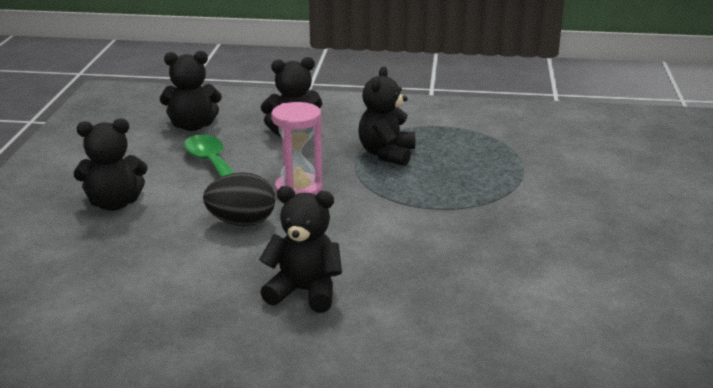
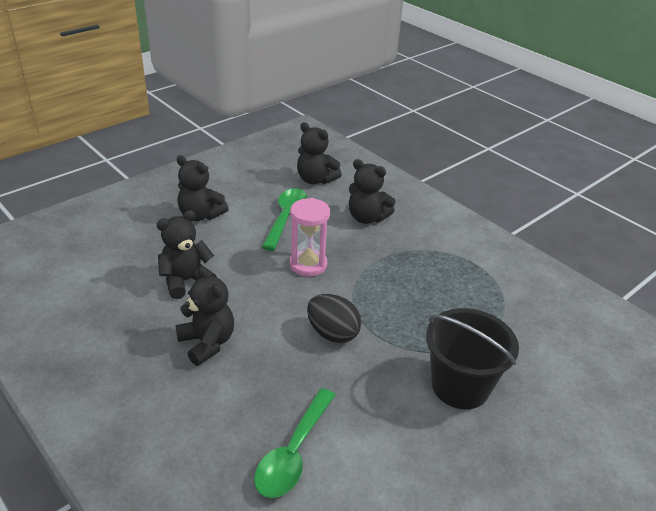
camera: 40 degrees right, 10 degrees up
black egg [203,172,275,226] -> black egg moved to [307,294,362,343]
black teddy bear [358,66,415,166] -> black teddy bear moved to [157,210,217,299]
none -> green spoon [254,388,335,498]
none -> black bucket [426,308,519,409]

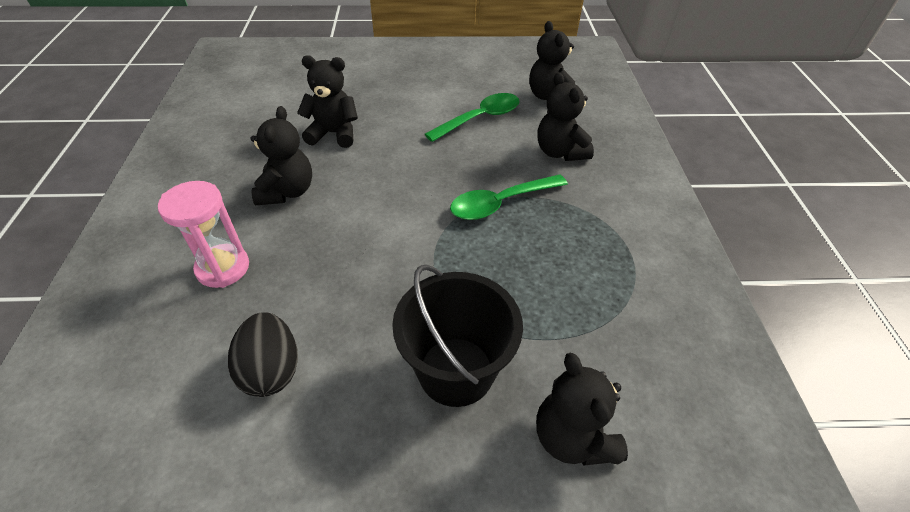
camera: 40 degrees right, 10 degrees up
black teddy bear [177,155,229,221] -> black teddy bear moved to [536,353,628,466]
green spoon [254,388,335,498] -> green spoon moved to [450,174,568,220]
pink hourglass [290,198,330,276] -> pink hourglass moved to [158,181,249,288]
black egg [307,294,362,343] -> black egg moved to [228,312,298,397]

